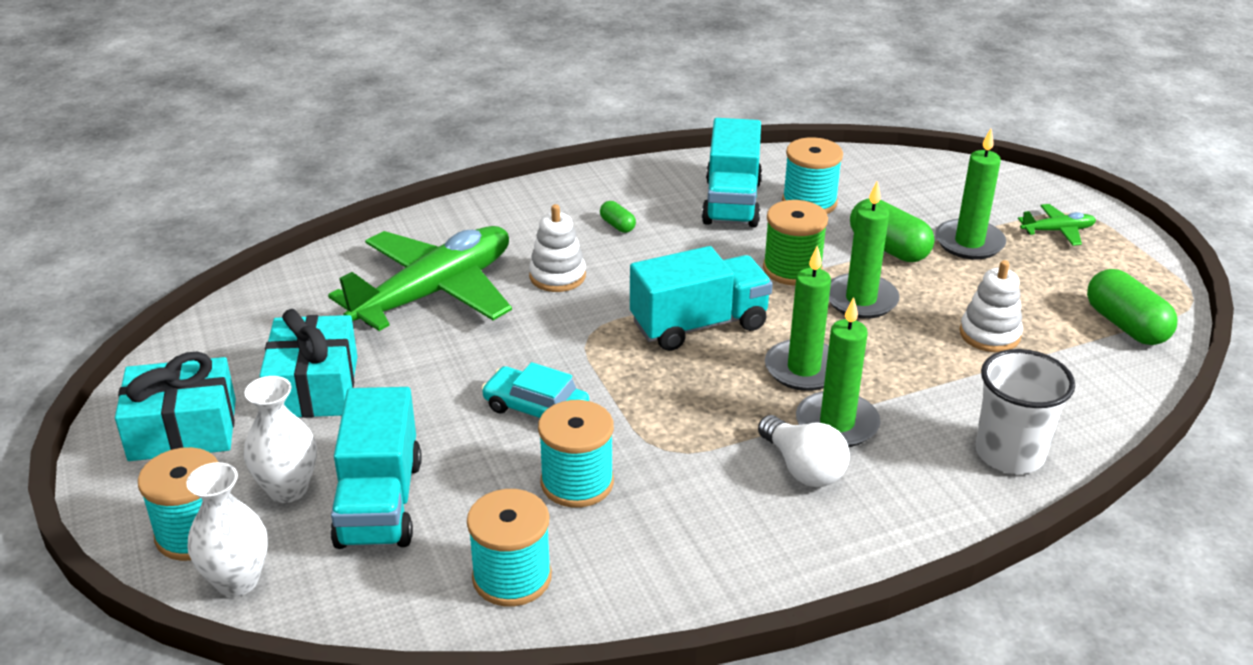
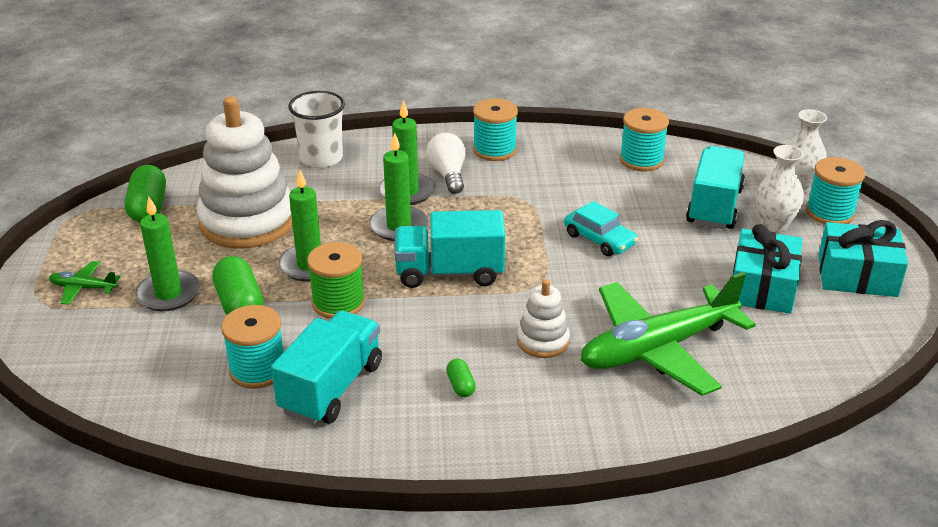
camera: 160 degrees left, 0 degrees up
turquoise spool [538,400,614,508] -> turquoise spool moved to [473,98,518,161]
white stacking toy [960,260,1023,352] -> white stacking toy [197,96,293,249], size x2.09

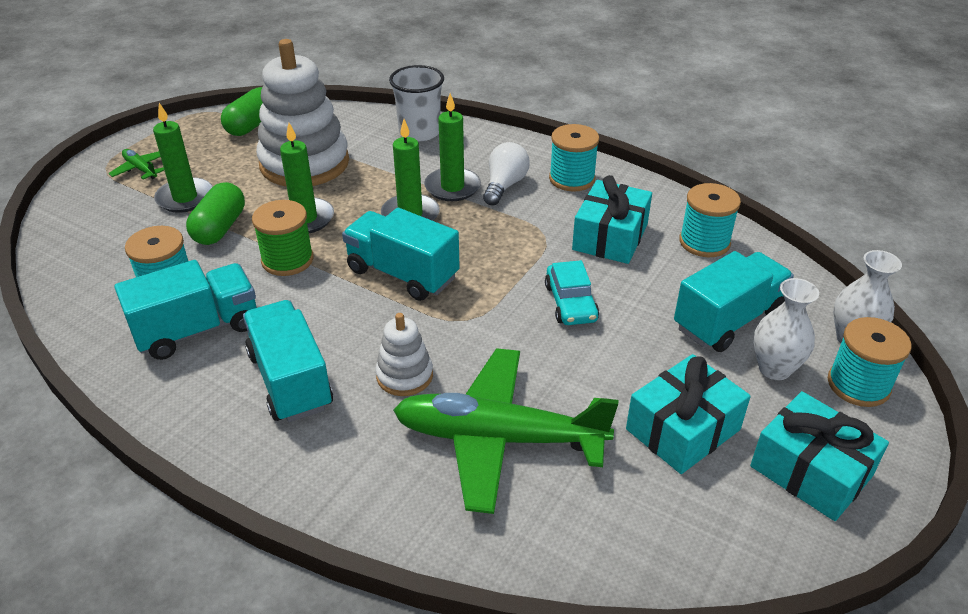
camera: 35 degrees right, 5 degrees up
green capsule [446,359,476,397] -> turquoise truck [243,300,333,422]
none -> turquoise gift [572,175,652,264]

